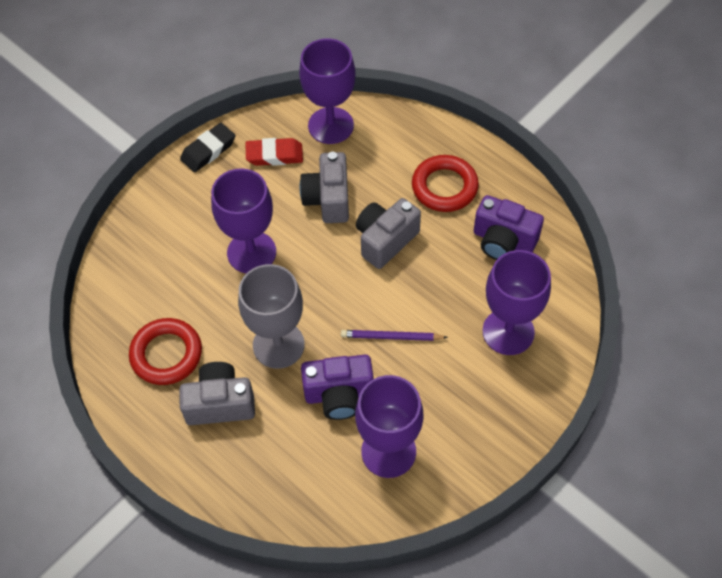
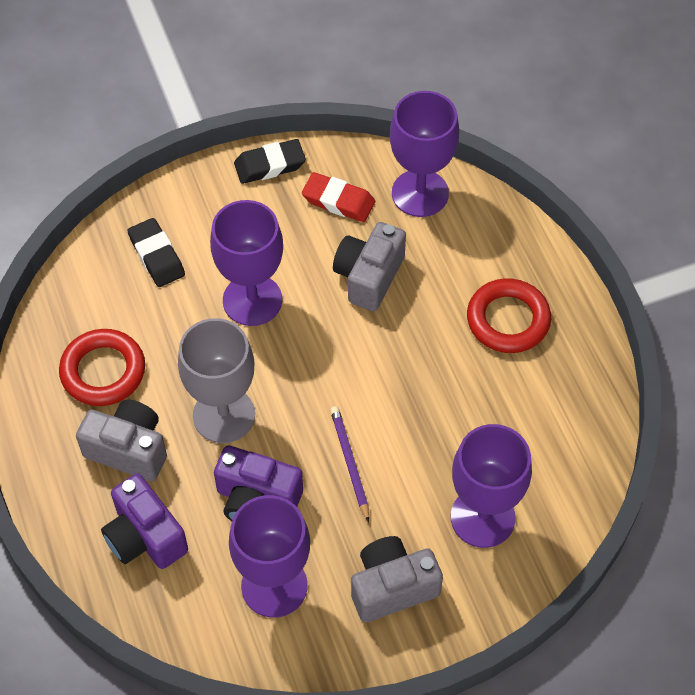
camera: 25 degrees right, 0 degrees up
purple pencil [341,330,448,341] -> purple pencil turned 45 degrees clockwise [330,406,369,522]
grey camera [356,198,421,269] -> grey camera moved to [351,536,443,623]
purple camera [474,195,544,260] -> purple camera moved to [101,474,188,569]
none -> black eraser [128,218,185,287]

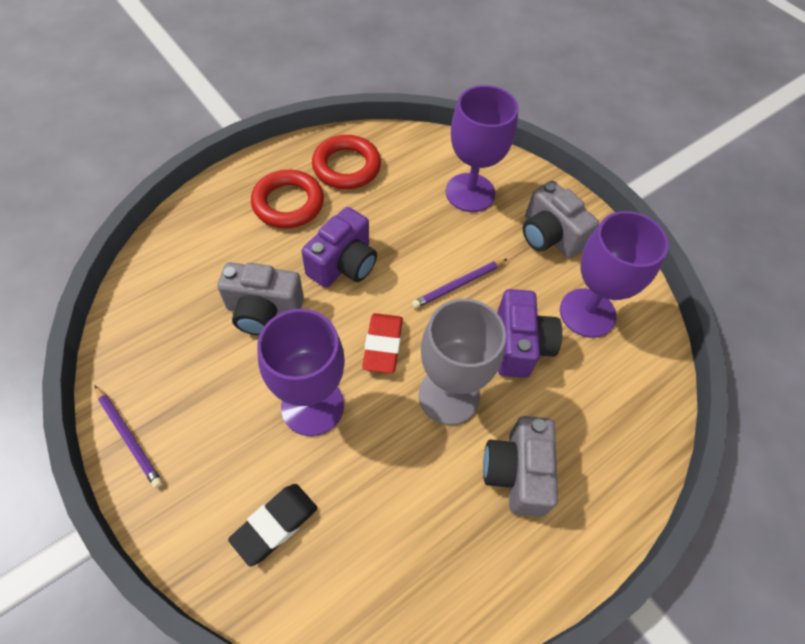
camera: 110 degrees left, 0 degrees up
red ring [59,329,145,406] -> red ring moved to [312,135,381,189]
purple camera [101,474,188,569] -> purple camera moved to [301,207,377,288]
black eraser [234,139,306,184] -> purple pencil [94,385,163,488]
red eraser [302,172,375,222] -> red eraser moved to [362,313,403,373]
purple goblet [390,91,459,217] -> none

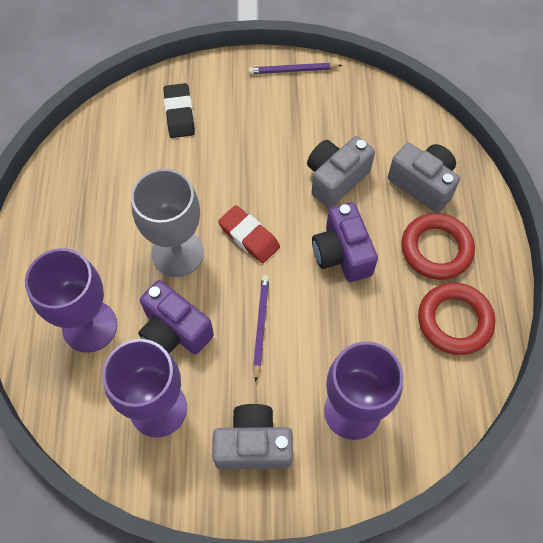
camera: 130 degrees right, 5 degrees up
purple goblet [257,309,345,436] -> purple goblet moved to [25,248,117,353]
grey camera [483,416,558,517] -> grey camera moved to [388,143,460,213]

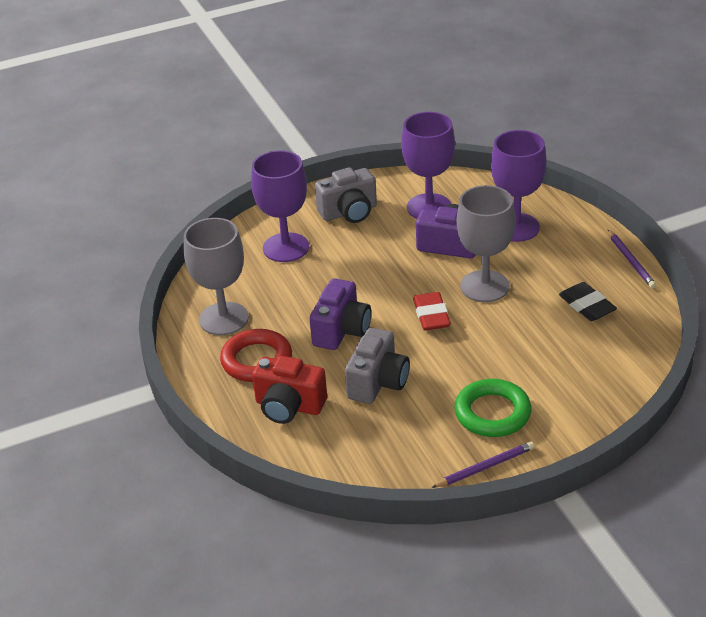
camera: 160 degrees right, 25 degrees down
black eraser [163,83,195,138] -> black eraser moved to [559,282,617,321]
red eraser [218,205,280,263] -> red eraser turned 60 degrees clockwise [413,292,451,331]
purple pencil [253,275,269,382] -> purple pencil moved to [608,230,657,289]
purple camera [312,202,378,282] -> purple camera turned 60 degrees clockwise [310,278,371,350]
grey camera [388,143,460,213] -> red camera [252,356,327,424]
red ring [418,283,495,355] -> grey goblet [184,218,249,335]
none -> green ring [454,379,531,437]

